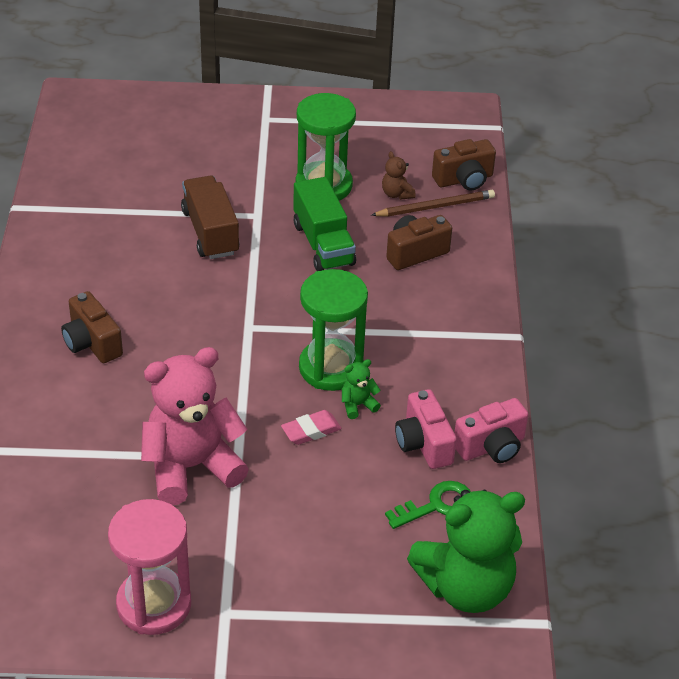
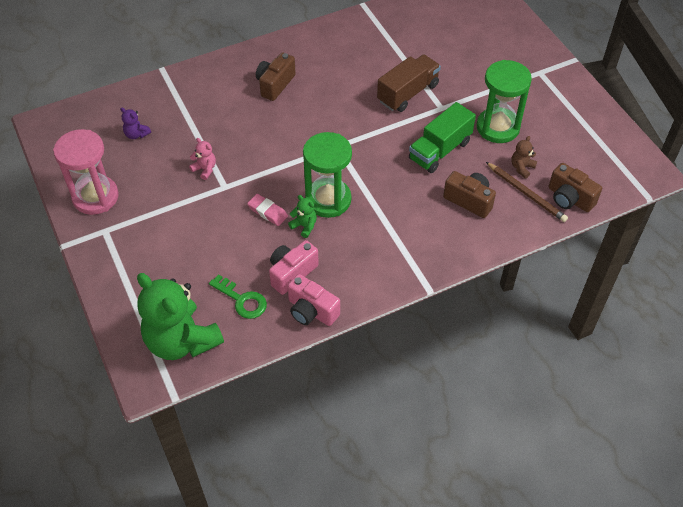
camera: 65 degrees right, 10 degrees up
pink teddy bear [141,347,249,505] -> pink teddy bear [189,138,216,180], size x0.40
none -> purple teddy bear [120,107,151,139]

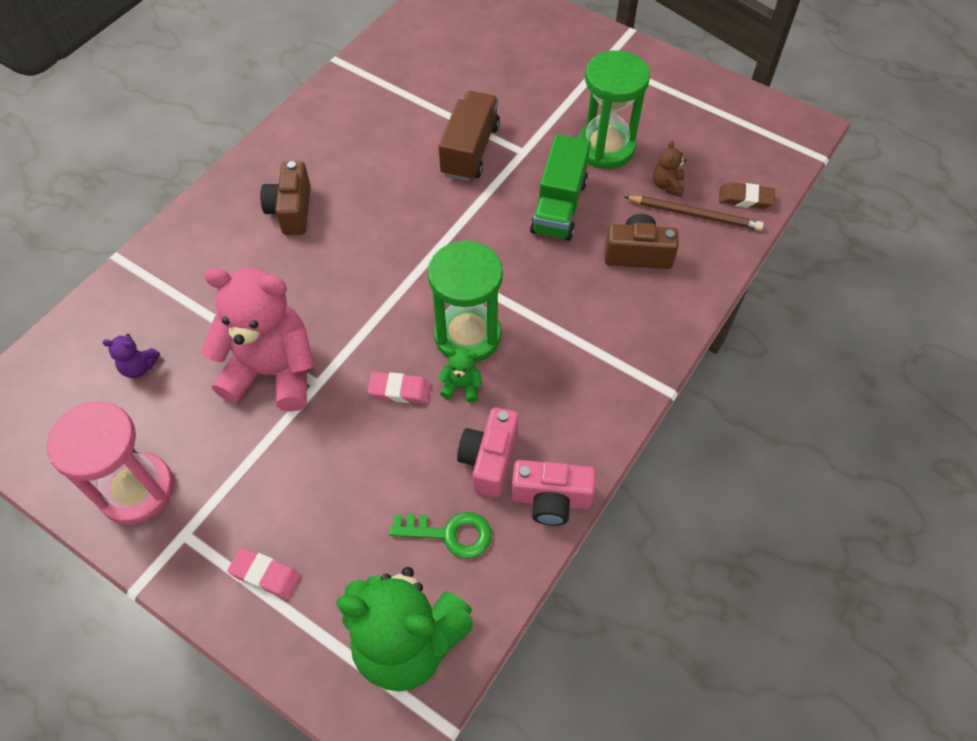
camera: 30 degrees left, 5 degrees up
pink teddy bear [189,138,216,180] -> pink teddy bear [201,268,314,412], size x2.49
brown camera [549,163,602,212] -> brown eraser [719,182,775,209]
none -> pink eraser [227,548,301,599]

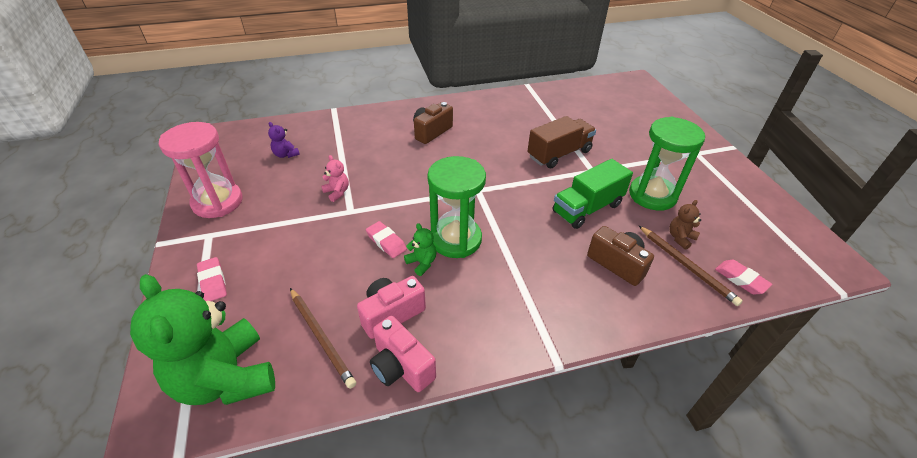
camera: 40 degrees right, 15 degrees down
pink teddy bear [201,268,314,412] -> pink teddy bear [321,155,349,202], size x0.40
green key [389,512,492,559] -> brown pencil [290,288,356,389]
brown eraser [719,182,775,209] -> pink eraser [715,260,772,295]

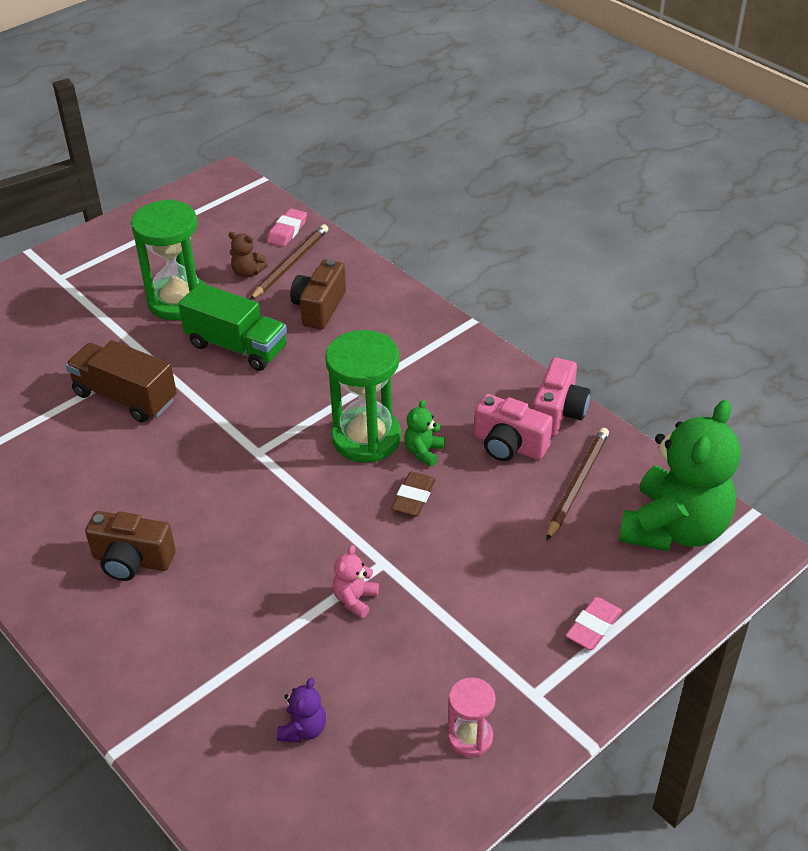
camera: 115 degrees left, 0 degrees up
pink hourglass [159,122,243,218] -> pink hourglass [448,677,496,757], size x0.52
pink eraser [366,221,407,258] -> brown eraser [391,472,436,516]

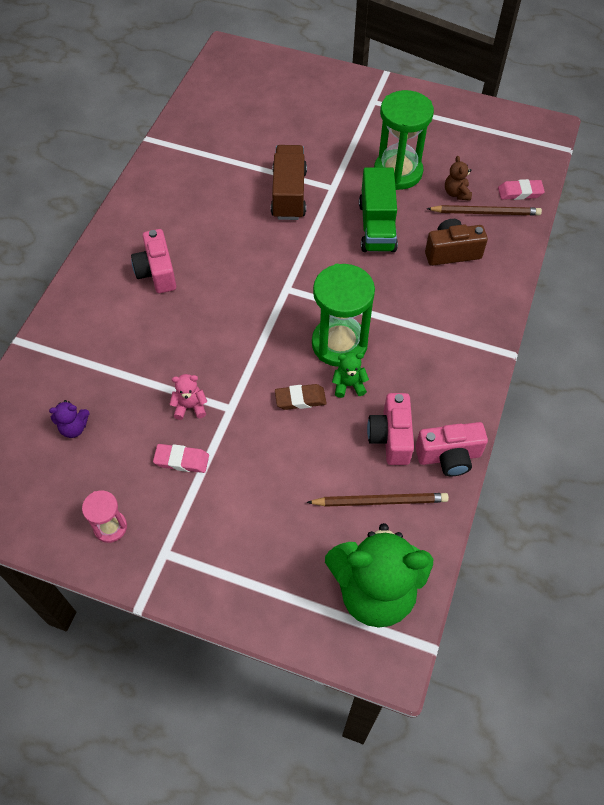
camera: 60 degrees right, 15 degrees up
brown camera [85,511,176,581] -> pink camera [131,229,176,293]
pink eraser [565,597,622,650] -> pink eraser moved to [153,444,209,473]

